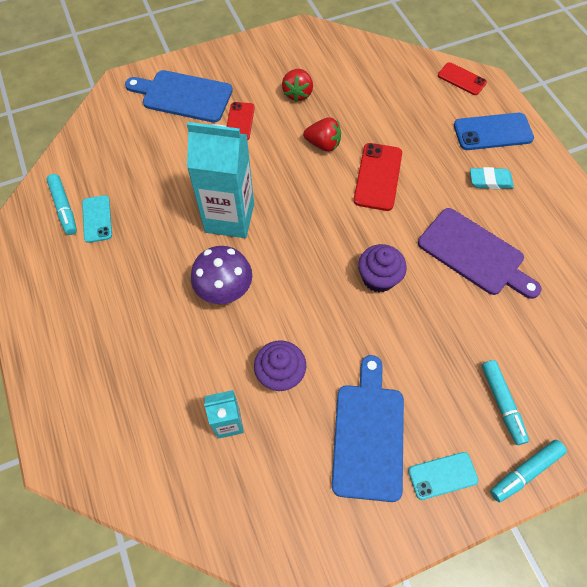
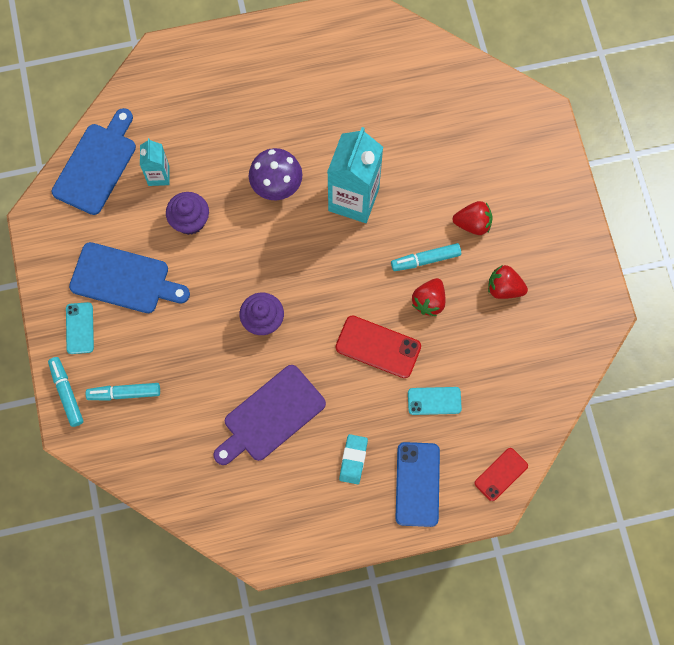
camera: 100 degrees right, 10 degrees up
turquoise marker [46,174,77,235] -> turquoise marker moved to [391,243,461,271]
turquoise phone [82,195,112,243] -> turquoise phone moved to [408,387,462,415]
blue cutting board [125,70,233,123] -> blue cutting board moved to [52,108,136,215]
red phone [227,102,255,141] -> red strawberry [452,201,493,235]

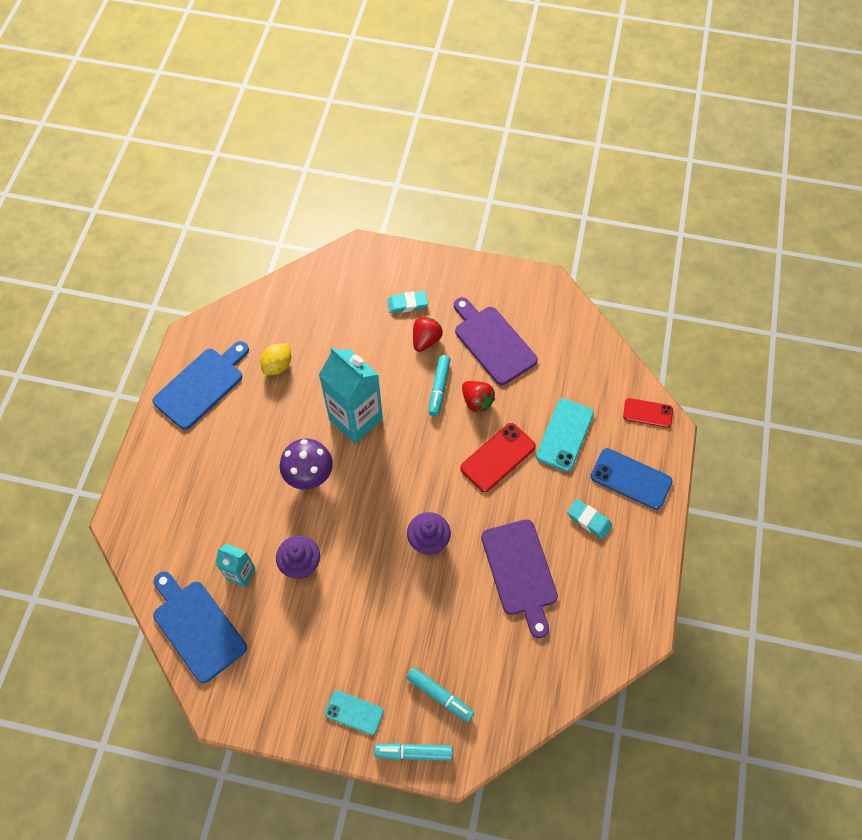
camera: 65 degrees left, 10 degrees down
blue cutting board [69,242,190,313] -> blue cutting board moved to [152,341,249,430]
turquoise marker [86,383,160,400] -> turquoise marker turned 75 degrees counterclockwise [407,667,474,722]
turquoise phone [408,387,462,415] -> turquoise phone [536,398,594,472], size x1.54
red phone [474,448,528,501] -> red phone turned 60 degrees counterclockwise [623,398,673,428]
red strawberry [488,265,528,299] -> purple cutting board [454,297,538,385]
none -> yellow lemon [261,344,291,375]
none -> turquoise eraser [387,291,428,313]

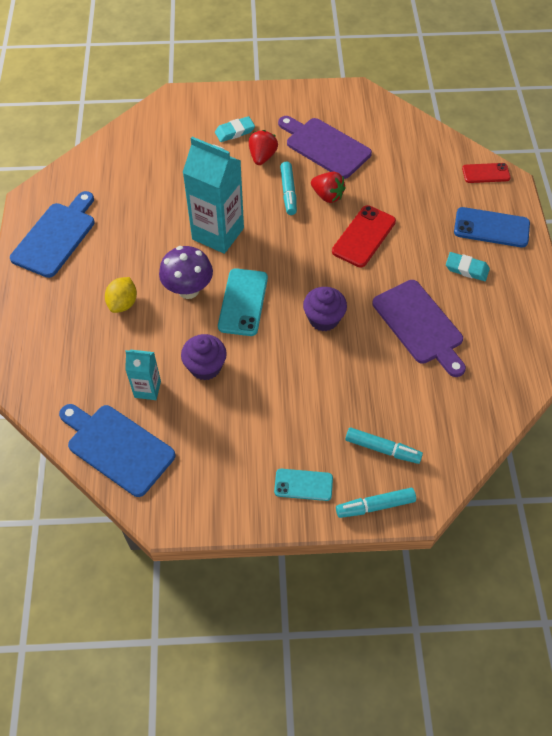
camera: 15 degrees left, 5 degrees down
yellow lemon [261,344,291,375] -> yellow lemon moved to [105,277,137,313]
turquoise phone [536,398,594,472] -> turquoise phone moved to [218,268,268,336]

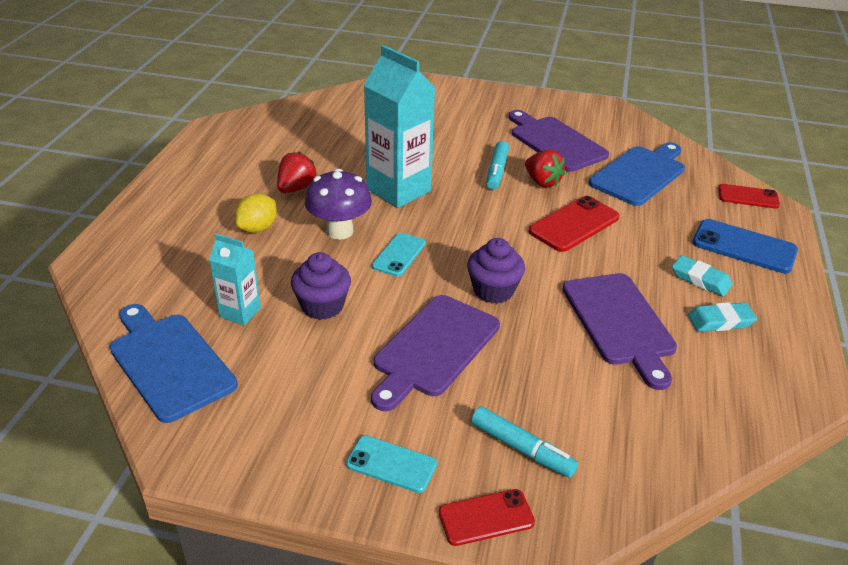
camera: 15 degrees right, 20 degrees down
blue cutting board [10,191,95,278] -> blue cutting board moved to [589,142,685,206]
turquoise eraser [215,116,255,142] -> turquoise eraser moved to [688,302,757,332]
turquoise phone [218,268,268,336] -> turquoise phone [372,233,426,277], size x0.65
red strawberry [249,130,278,165] -> red strawberry moved to [277,152,317,193]
turquoise marker [336,488,416,518] -> red phone [439,489,535,546]
none -> purple cutting board [371,295,500,411]

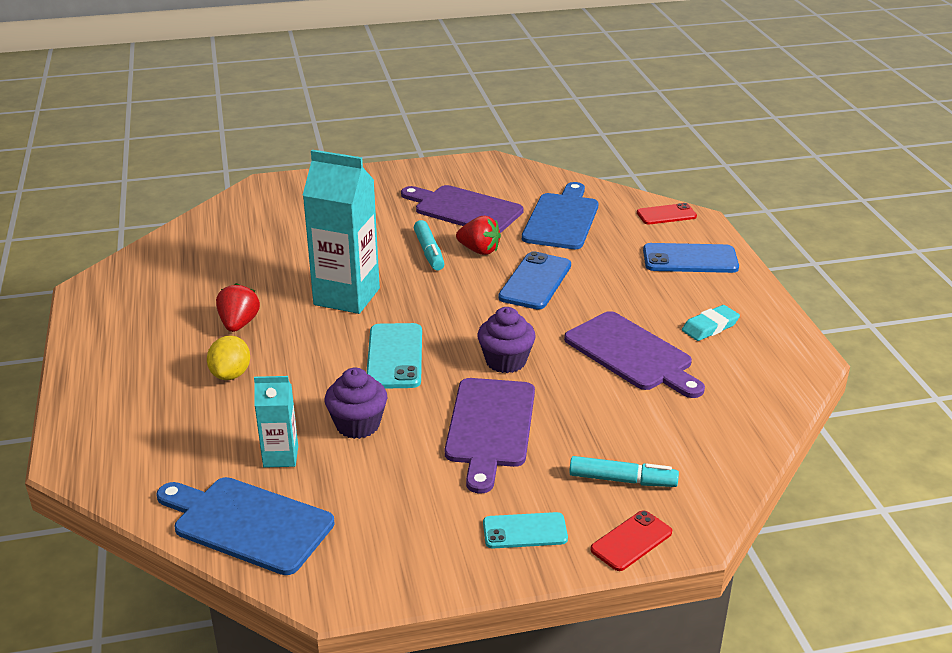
camera: 25 degrees left, 5 degrees down
purple mushroom [305,169,372,240] -> none
turquoise phone [372,233,426,277] -> turquoise phone [366,323,422,389], size x1.54
red phone [529,196,620,252] -> blue phone [498,251,571,309]
turquoise eraser [672,255,733,296] -> none

